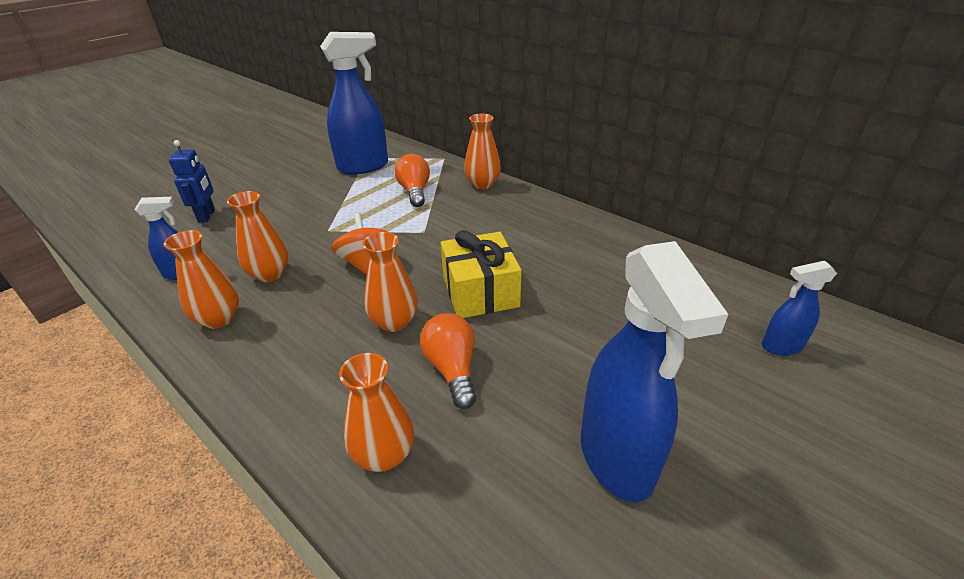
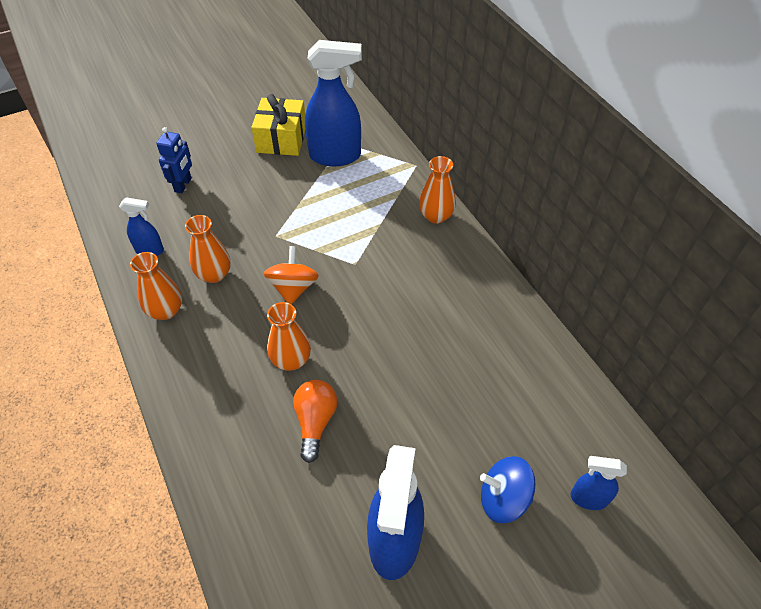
camera: 20 degrees right, 15 degrees up
orange vase [339,353,414,472] -> none
orange light bulb [395,154,430,207] -> none
yellow gift [441,230,522,318] -> yellow gift moved to [251,94,305,156]
none -> blue spinning top [480,456,536,523]

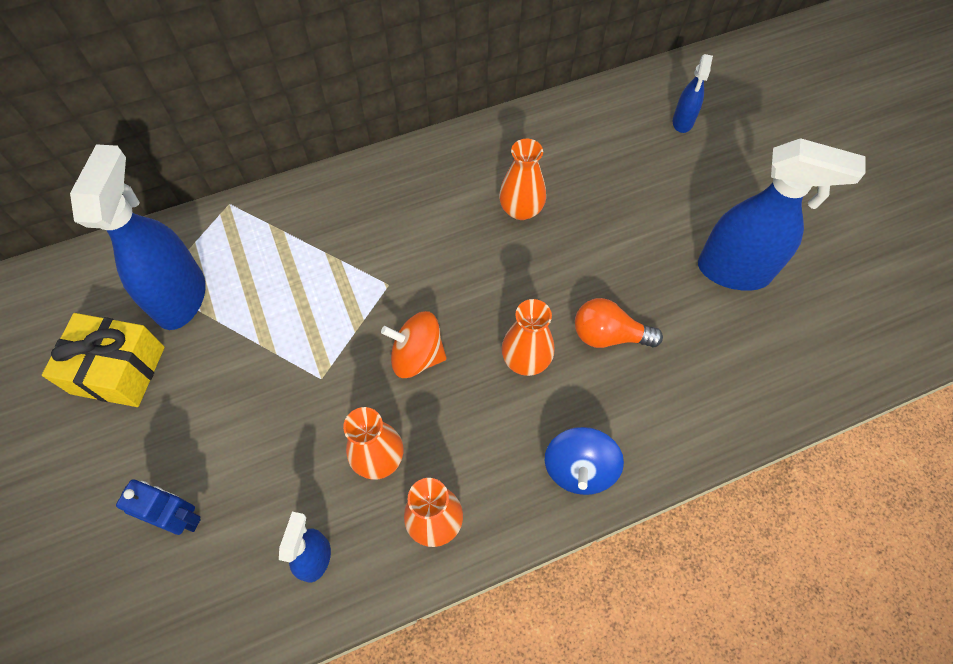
camera: 85 degrees left, 10 degrees up
orange vase [419,156,456,224] -> orange vase moved to [499,139,546,220]
blue spinning top [480,456,536,523] -> blue spinning top moved to [545,427,624,495]

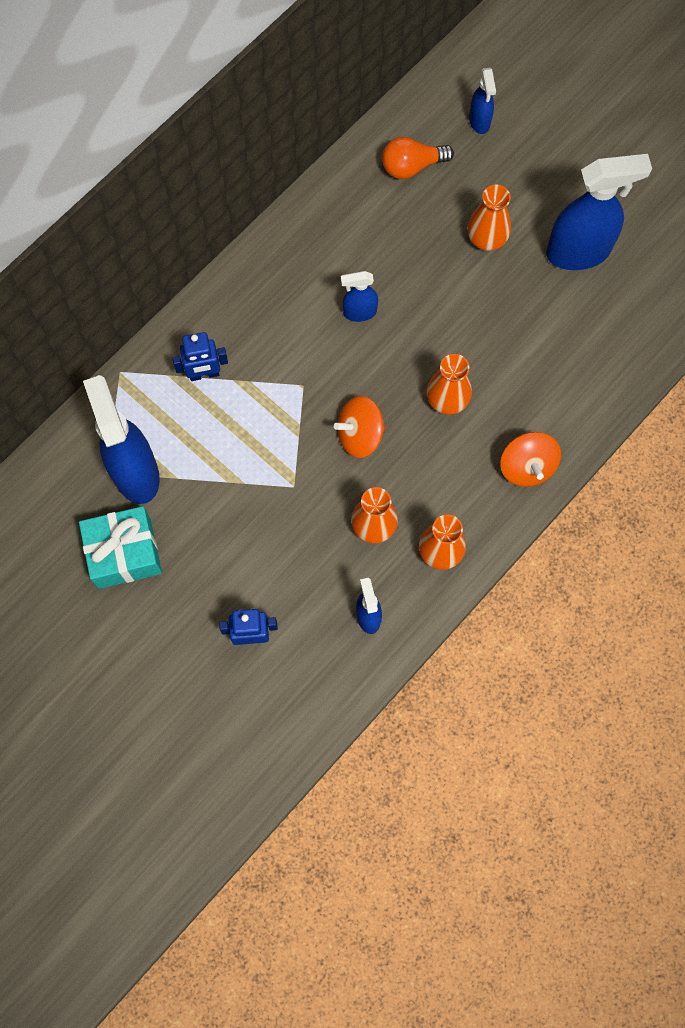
camera: 25 degrees left, 10 degrees up
yellow gift [42,313,165,407] -> turquoise gift [79,506,162,589]
orange vase [499,139,546,220] -> orange vase moved to [468,185,511,251]
blue spinning top [545,427,624,495] -> orange spinning top [500,432,561,487]
orange light bulb [575,298,663,348] -> orange light bulb moved to [382,137,454,179]
none -> blue robot [172,332,228,381]
none -> blue spray bottle [341,271,378,322]

